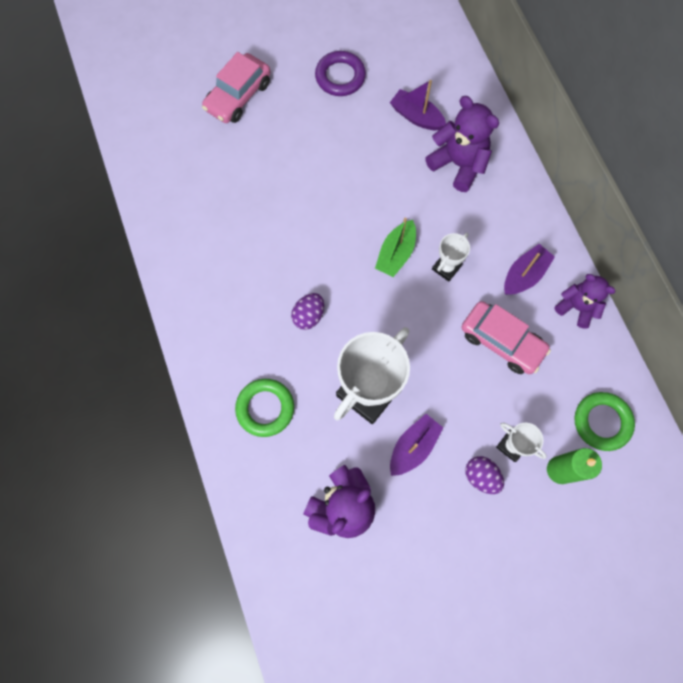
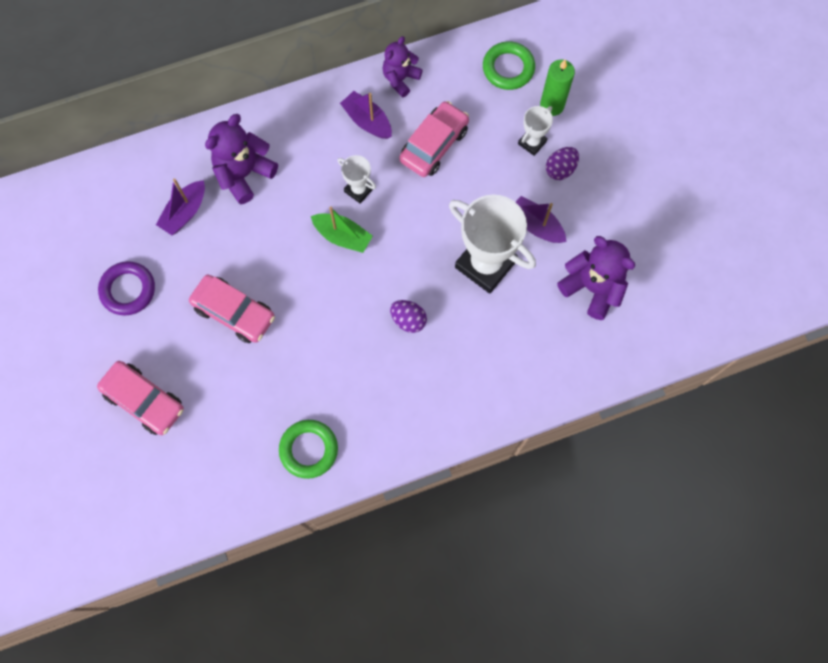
camera: 90 degrees left, 0 degrees up
green ring [235,379,294,437] -> green ring moved to [279,420,338,479]
none -> pink car [189,274,275,343]

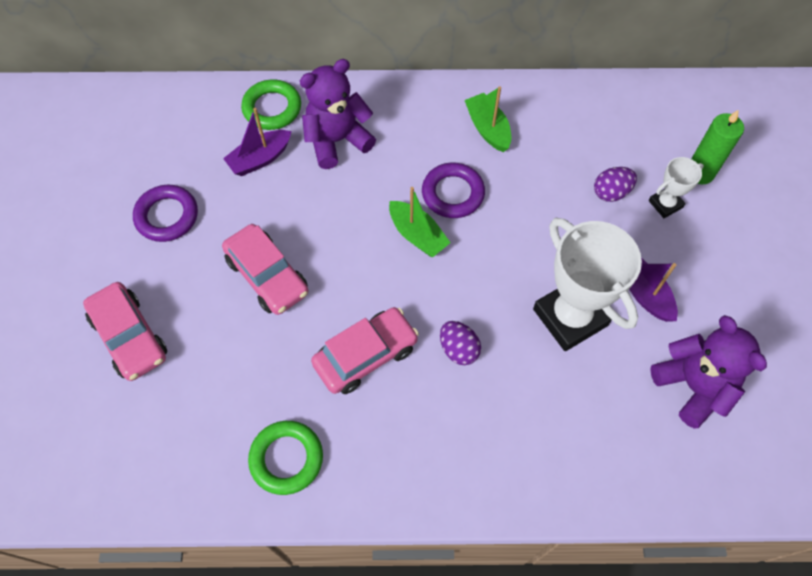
camera: 20 degrees right, 10 degrees down
white trophy [338,155,376,204] -> purple ring [422,163,485,218]
purple boat [340,91,392,139] -> green boat [464,87,511,152]
purple teddy bear [382,36,422,98] -> none
pink car [399,101,469,177] -> pink car moved to [311,307,419,394]
green ring [483,41,535,90] -> green ring moved to [241,80,301,130]
purple egg [546,147,579,180] -> purple egg moved to [594,167,637,202]

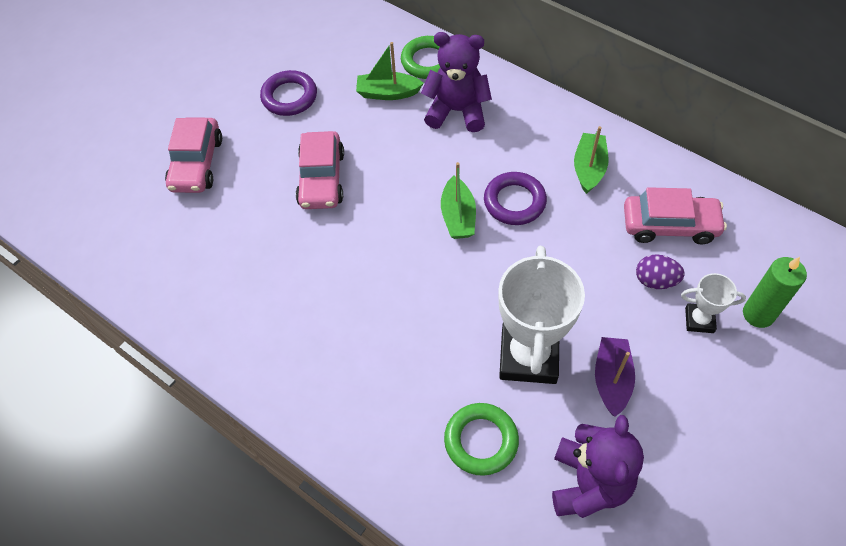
camera: 40 degrees right, 5 degrees down
purple boat [223,108,292,176] -> green boat [356,42,424,100]
green ring [248,421,323,495] -> green ring moved to [444,403,519,476]
pink car [311,307,419,394] -> pink car moved to [624,187,727,244]
purple egg [440,321,481,365] -> none

